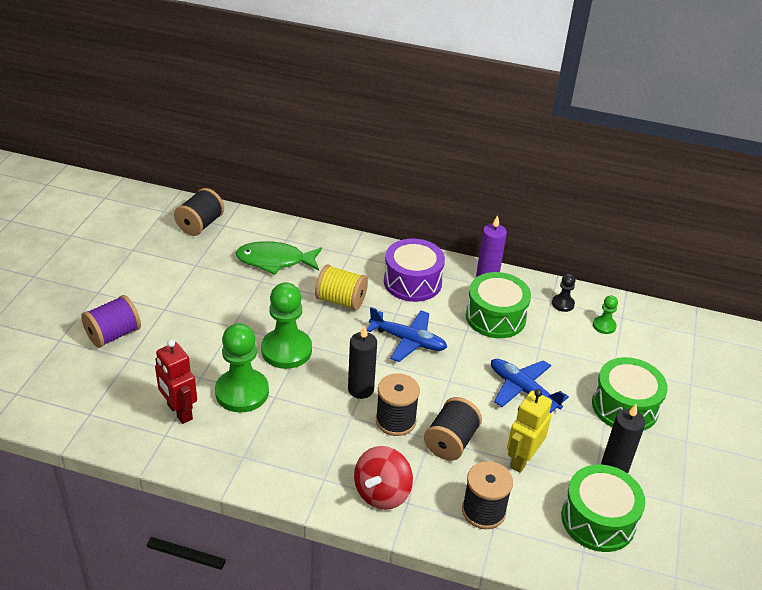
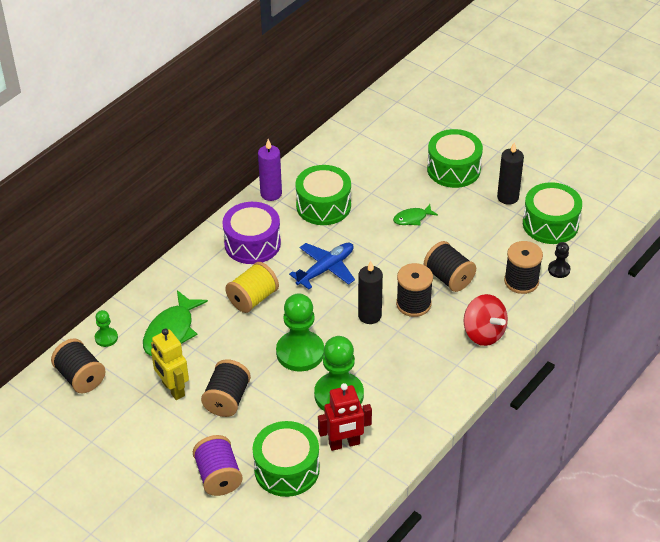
camera: 65 degrees left, 5 degrees up
blue plane [491,359,569,413] -> green fish [393,204,438,225]
yellow robot [507,389,552,473] -> yellow robot moved to [151,329,189,400]
black pawn [552,274,576,312] -> black pawn moved to [548,242,571,278]
green pawn [593,295,618,334] -> green pawn moved to [95,310,118,347]
none -> black spool [201,359,251,417]
none -> green drum [253,421,320,497]

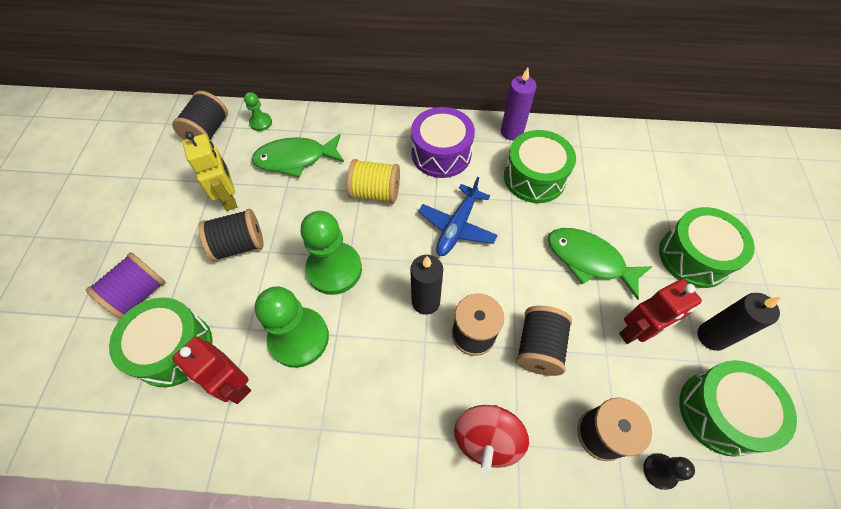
camera: 55 degrees right, 15 degrees up
yellow robot [151,329,189,400] -> yellow robot turned 135 degrees clockwise [183,132,237,211]
blue plane [289,243,355,289] -> blue plane turned 105 degrees clockwise [418,177,498,256]
green fish [393,204,438,225] -> green fish [548,228,653,300], size x1.83
none -> red robot [619,279,702,344]

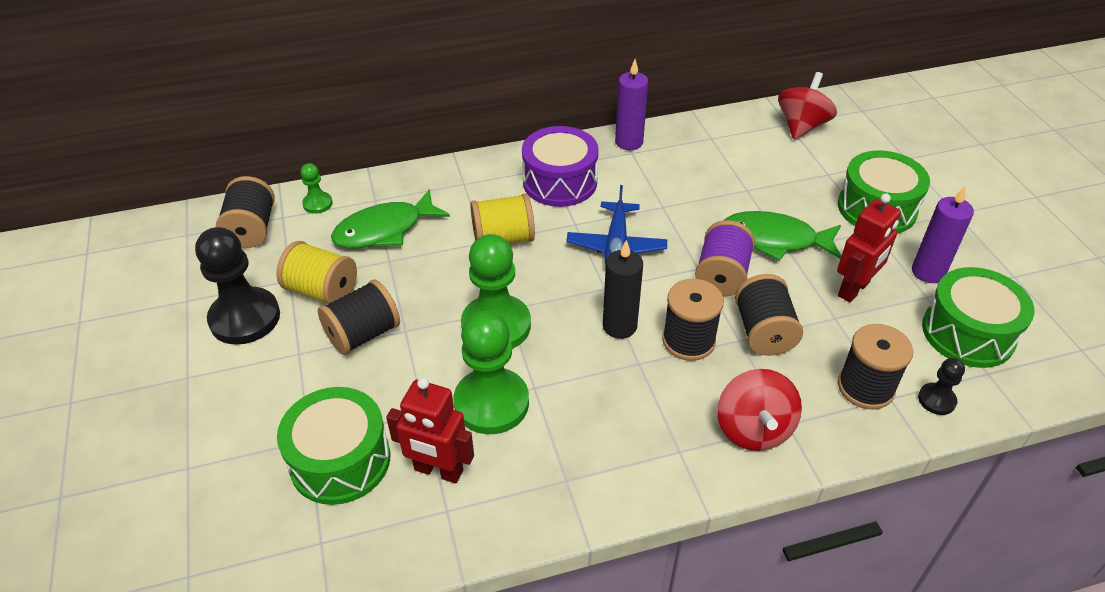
camera: 20 degrees left, 15 degrees down
purple spool [86,252,165,319] -> purple spool moved to [695,220,755,296]
yellow robot [183,132,237,211] -> yellow spool [276,241,357,304]
green drum [504,130,576,203] -> none
black candle [698,293,781,351] -> purple candle [912,186,974,283]
none -> black pawn [195,227,280,345]
none -> red spinning top [778,72,837,140]

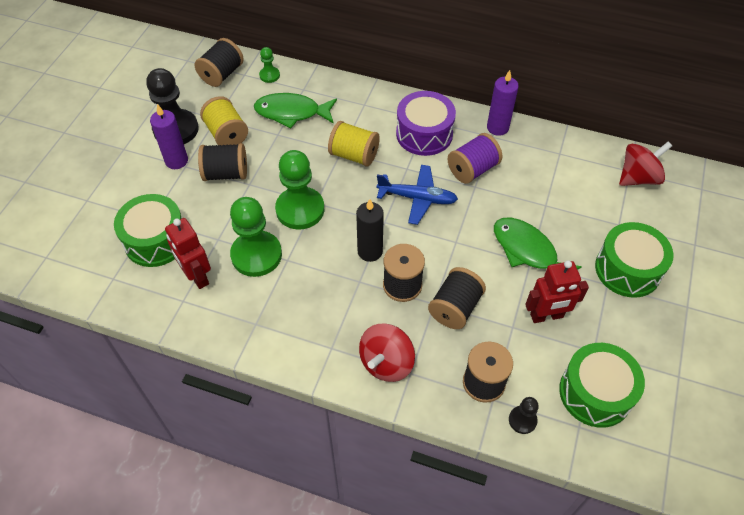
camera: 35 degrees right, 10 degrees up
blue plane [566,185,667,266] -> blue plane turned 120 degrees counterclockwise [376,165,458,225]
purple spool [695,220,755,296] -> purple spool moved to [448,133,502,184]
purple candle [912,186,974,283] -> purple candle moved to [150,104,188,169]

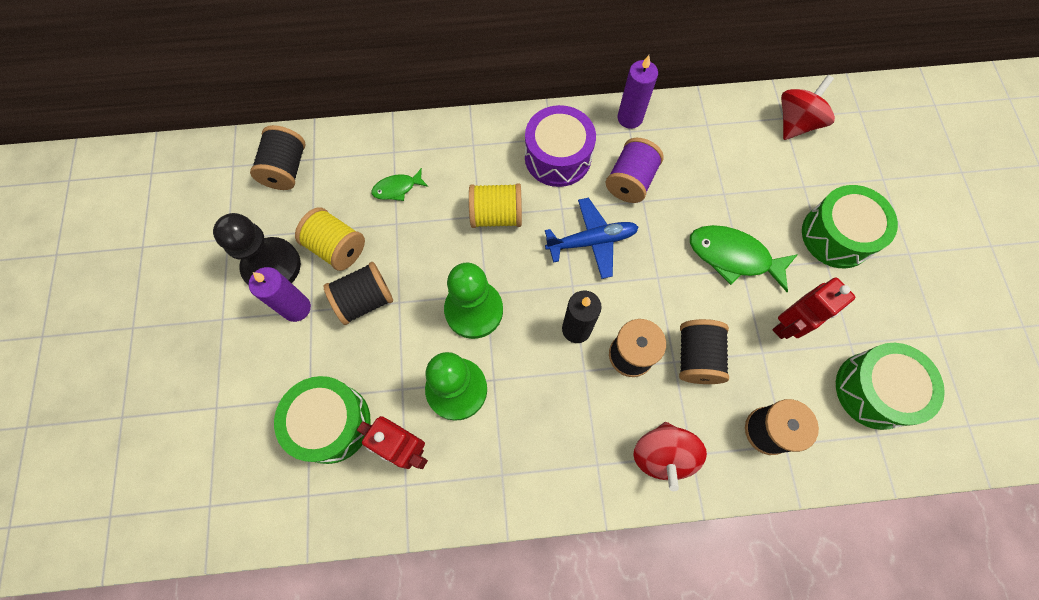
camera: 25 degrees left, 15 degrees up
green fish [254,93,337,129] -> green fish [371,168,428,201], size x0.55
green pawn [259,47,280,83] -> none
black pawn [509,397,539,434] -> none

